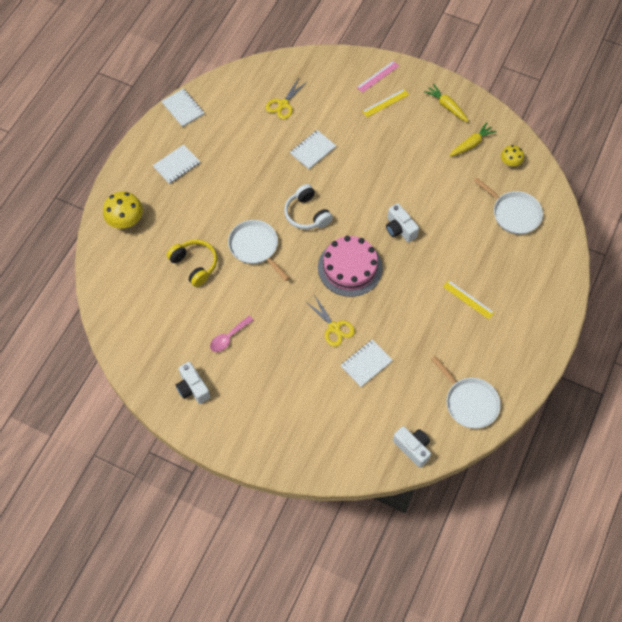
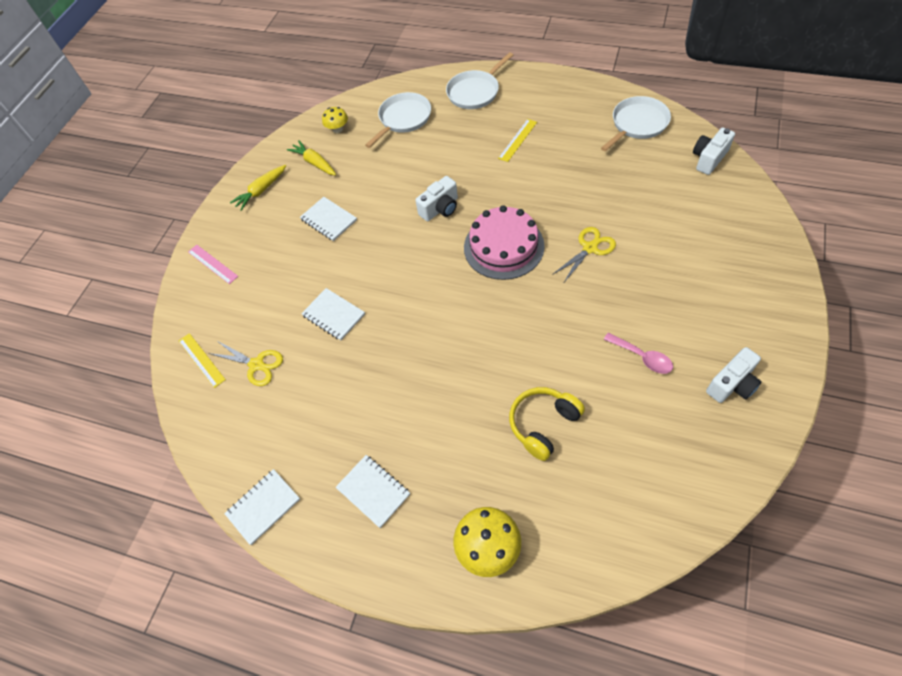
camera: 90 degrees left, 5 degrees down
white pan [228,220,289,281] -> white pan moved to [446,52,513,109]
white headphones [284,184,333,230] -> none
white notebook [341,339,393,387] -> white notebook moved to [300,197,357,241]
yellow ruler [362,89,409,117] -> yellow ruler moved to [179,333,226,388]

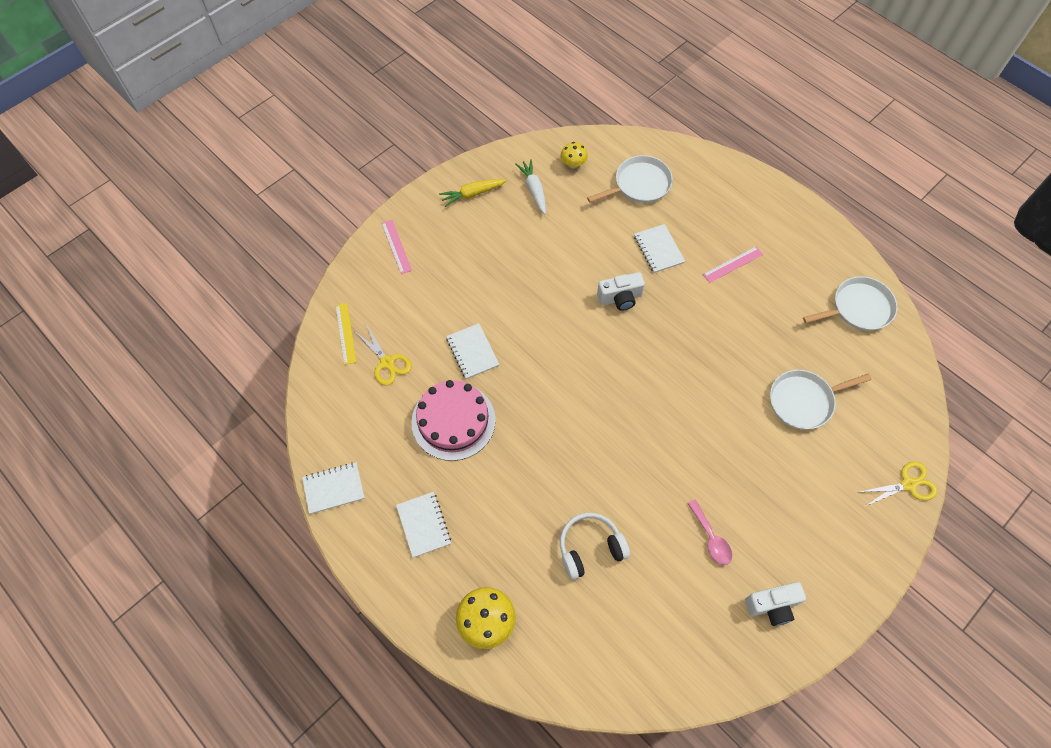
camera: 20 degrees right, 5 degrees up
yellow carrot [287,140,336,176] -> white carrot [515,159,546,214]
white notebook [300,197,357,241] -> white notebook moved to [634,224,685,273]
white pan [446,52,513,109] -> white pan moved to [770,370,872,430]
pink cake [464,205,545,280] -> pink cake moved to [411,380,496,461]
yellow ruler [498,119,537,162] -> pink ruler [703,246,763,283]
yellow headphones [509,387,585,461] -> white headphones [560,513,630,580]
yellow scissors [552,227,616,282] -> yellow scissors moved to [860,462,938,507]
white camera [693,127,735,175] -> none

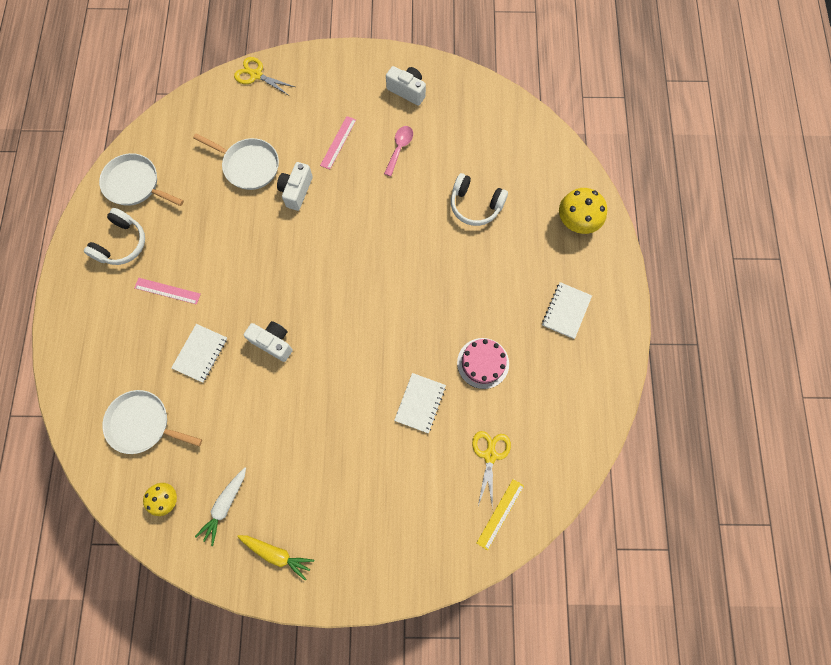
camera: 135 degrees left, 10 degrees up
white notebook [302,462,365,514] -> none
pink ruler [381,220,412,274] -> pink ruler moved to [320,116,356,170]
pink cake [411,380,496,461] -> pink cake [457,338,509,389], size x0.66
none -> white headphones [84,208,145,265]
none -> white camera [277,162,313,211]

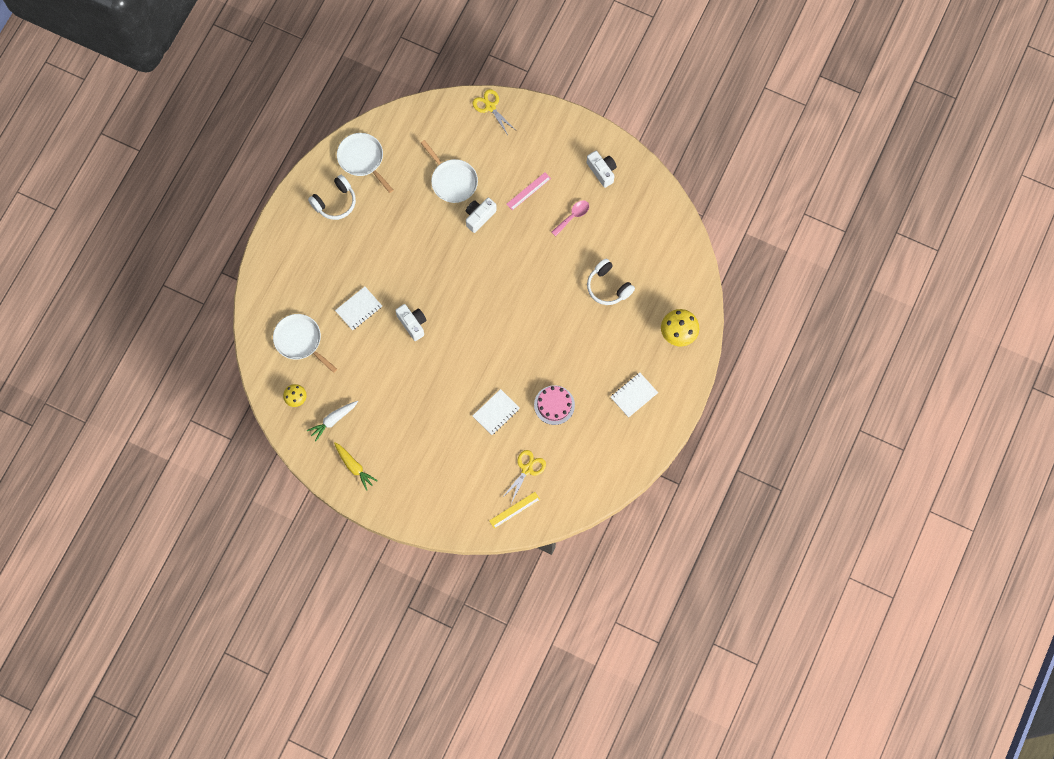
camera: 25 degrees right, 0 degrees up
pink ruler [134,278,201,304] -> none

